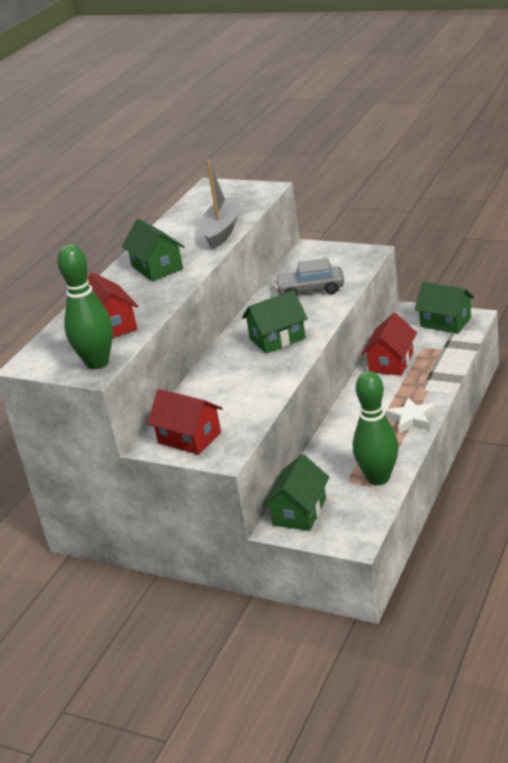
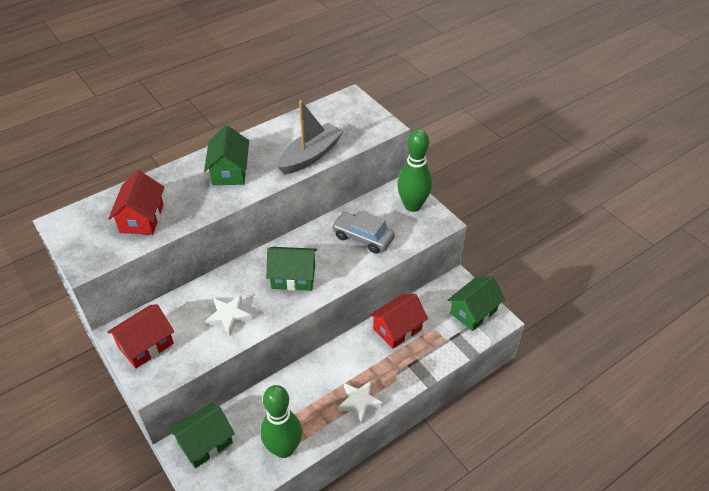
camera: 25 degrees right, 15 degrees up
green bowling pin [57,244,113,369] -> green bowling pin moved to [397,129,432,212]
red house [147,389,223,455] -> red house turned 75 degrees clockwise [107,304,174,368]
green house [415,282,474,334] -> green house turned 75 degrees clockwise [448,276,505,331]
none -> white star [205,295,252,336]

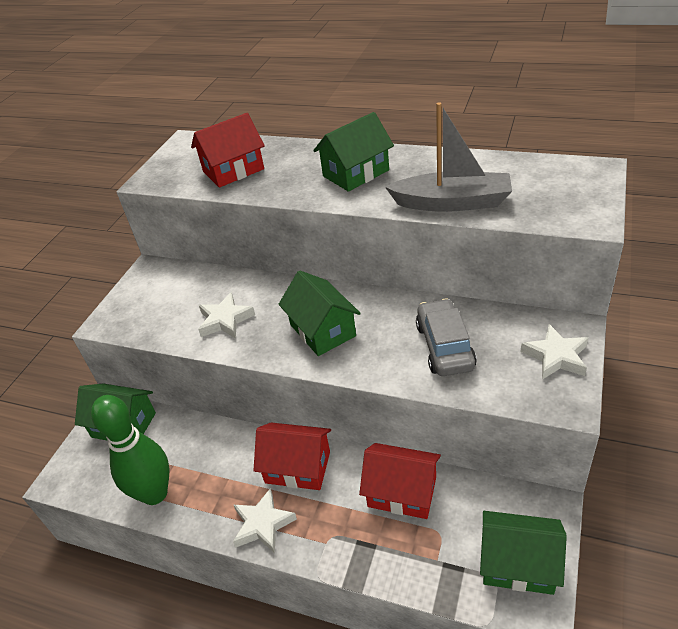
camera: 60 degrees right, 5 degrees down
red house [107,304,174,368] -> red house moved to [253,423,331,490]
green bowling pin [397,129,432,212] -> white star [521,324,588,380]

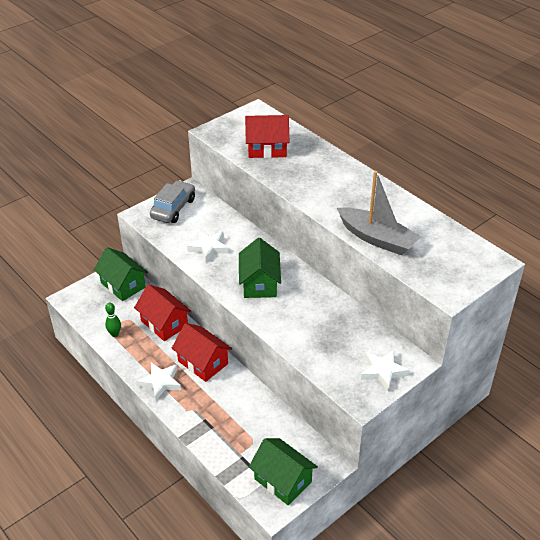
camera: 25 degrees right, 0 degrees up
green bowling pin [91,395,170,505] -> green bowling pin [105,303,121,337], size x0.44
green house [313,112,394,192] -> none
red house [359,443,441,519] -> red house moved to [134,284,191,341]
grey car [416,298,477,376] -> grey car moved to [150,180,195,223]

